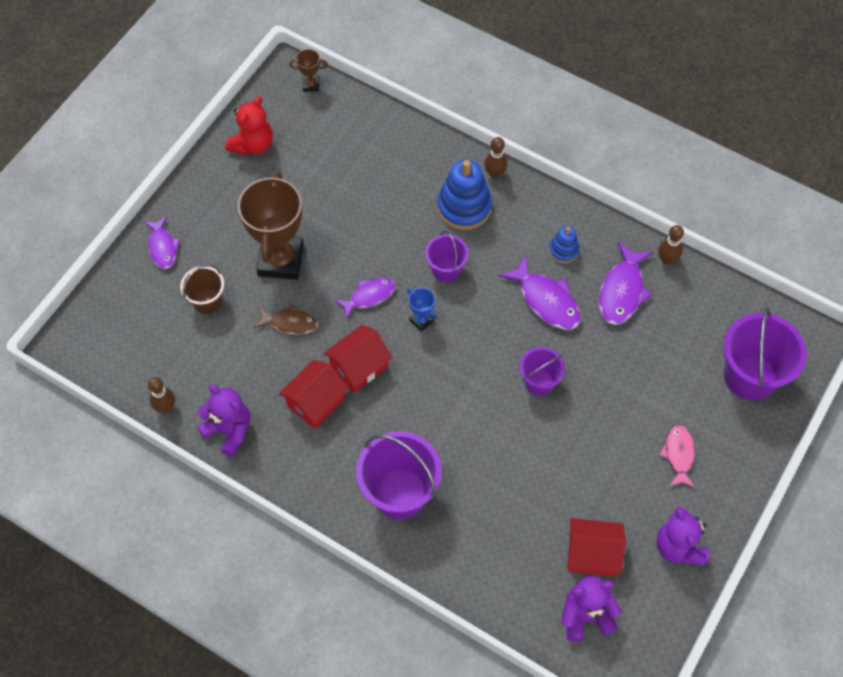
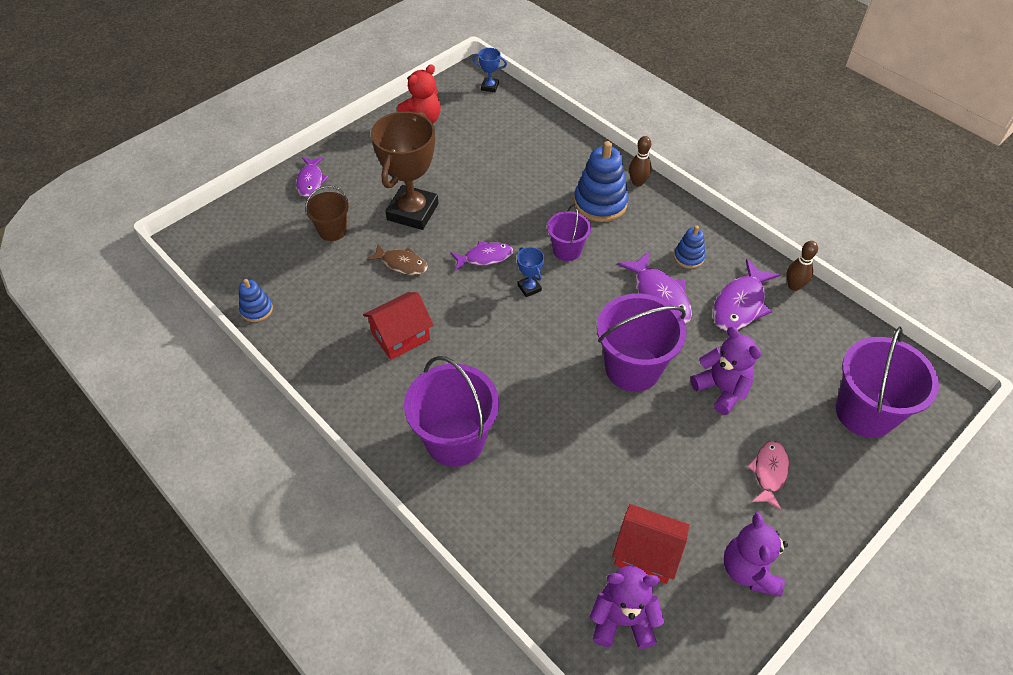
camera: 15 degrees right, 10 degrees down
brown bowling pin [148,377,175,413] -> blue stacking toy [239,279,273,322]
purple teddy bear [197,385,250,457] -> purple teddy bear moved to [690,326,762,415]
brown trophy [289,49,328,92] -> blue trophy [472,48,507,92]
red house [323,325,393,392] -> none
purple bucket [520,347,565,396] -> purple bucket [597,293,687,392], size x1.77

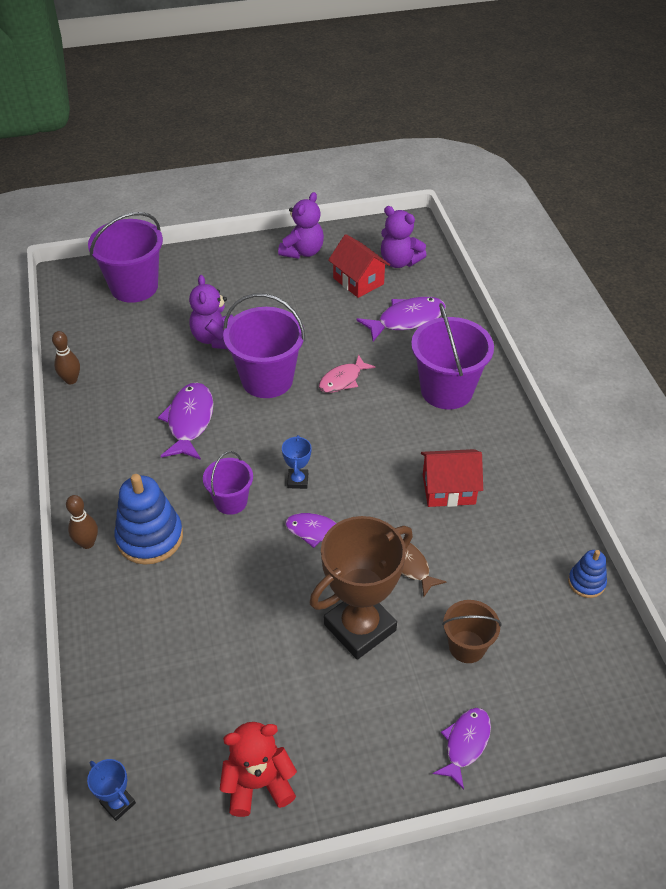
camera: 150 degrees left, 5 degrees down
blue stacking toy [674,226,705,269] -> none
purple fish [713,259,781,331] -> purple fish moved to [356,297,446,342]
pink fish [747,441,789,510] -> pink fish moved to [319,354,375,393]

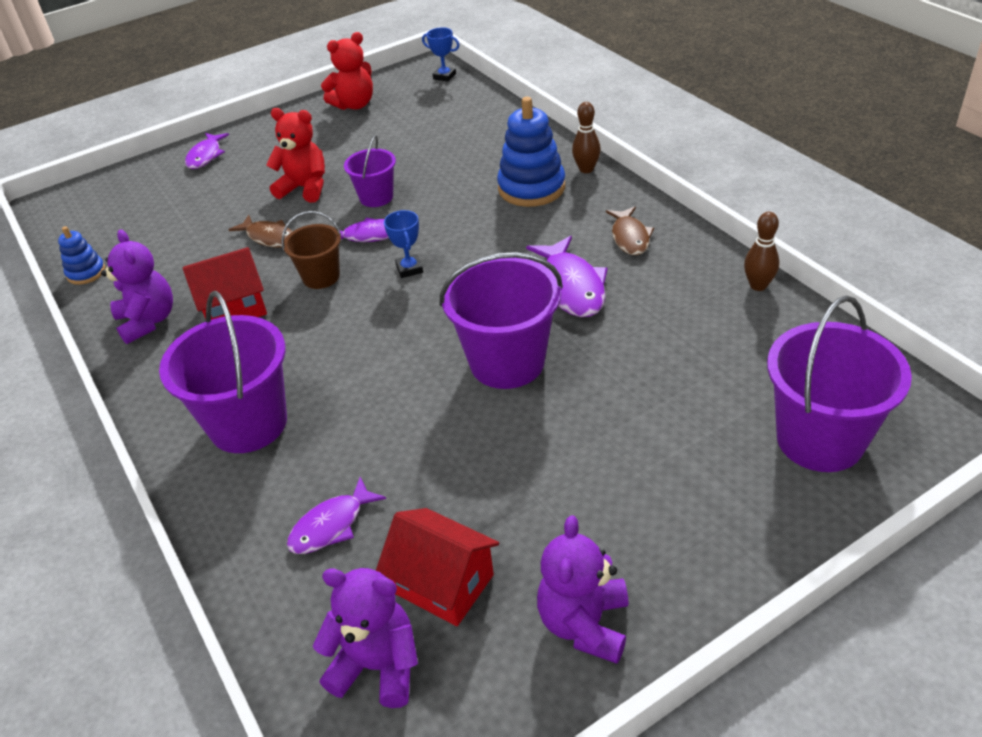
camera: 165 degrees right, 5 degrees down
purple teddy bear [189,275,233,349] -> purple teddy bear moved to [101,230,173,344]
purple bucket [203,451,253,515] -> purple bucket moved to [344,135,396,207]
brown trophy [310,516,413,660] -> red teddy bear [266,108,325,203]
pink fish [319,354,375,393] -> none
purple fish [356,297,446,342] -> purple fish [287,477,386,554], size x0.66
brown bucket [442,600,501,663] -> brown bucket moved to [281,211,341,289]
none -> brown fish [606,207,654,255]

